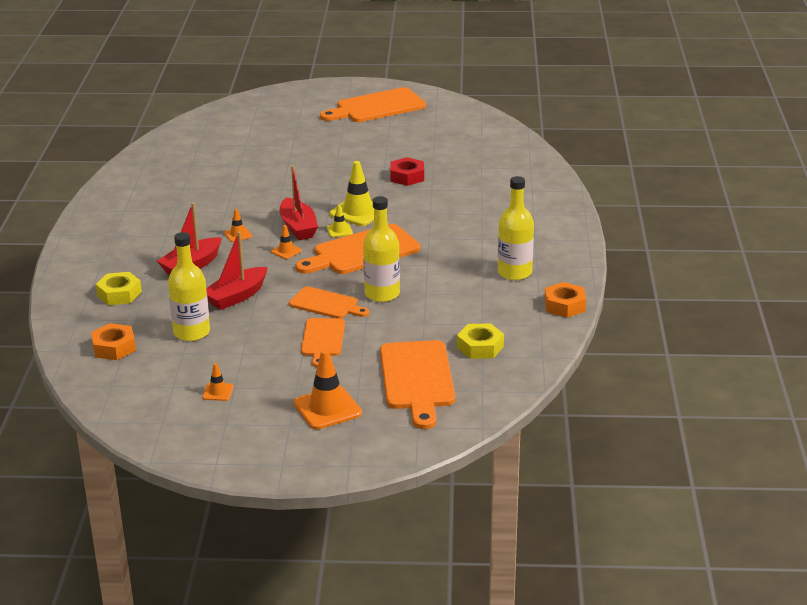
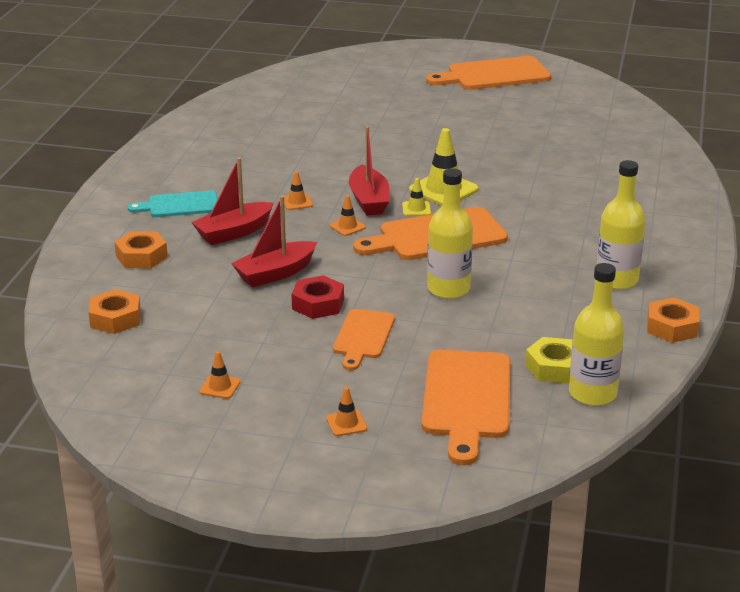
camera: 10 degrees right, 0 degrees up
yellow nut [96,272,142,305] -> orange nut [114,231,168,268]
yellow bottle [168,232,210,341] -> yellow bottle moved to [569,263,625,406]
orange cutting board [289,286,369,319] -> none
orange traffic cone [293,349,362,429] -> orange traffic cone [326,387,367,436], size x0.50
red nut [390,157,424,186] -> red nut moved to [291,275,344,319]
none -> turquoise cutting board [128,190,217,217]

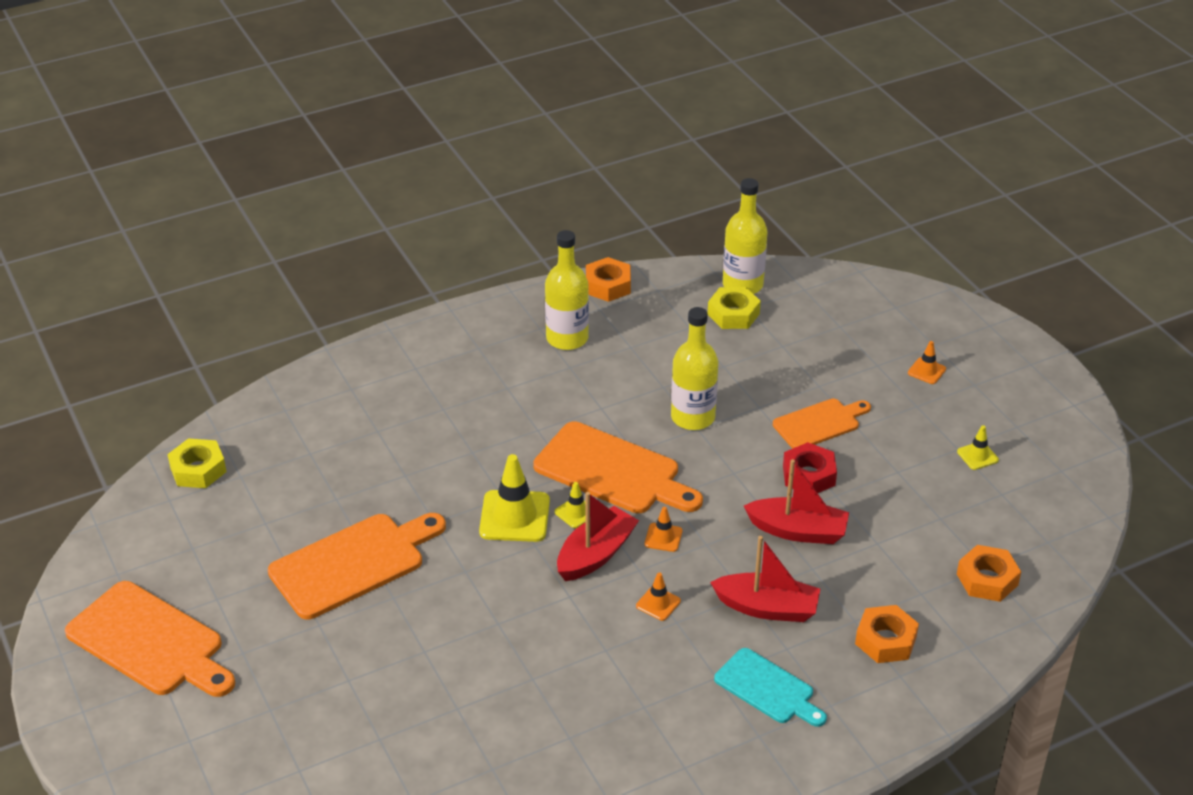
camera: 130 degrees left, 10 degrees up
orange traffic cone [199,351,241,399] -> yellow traffic cone [957,425,999,470]
orange cutting board [421,350,511,465] -> orange cutting board moved to [268,513,446,619]
none -> yellow nut [167,438,226,488]

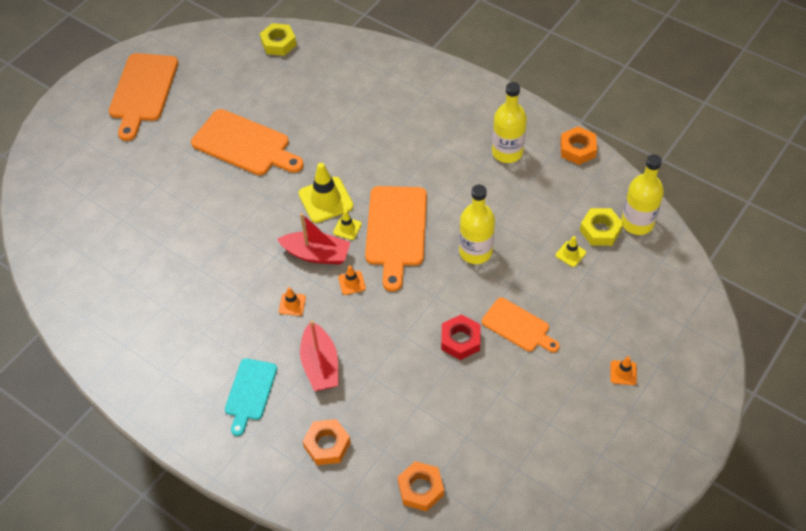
camera: 65 degrees right, 15 degrees up
red boat [744,459,849,544] -> none
yellow traffic cone [957,425,999,470] -> yellow traffic cone moved to [556,236,586,267]

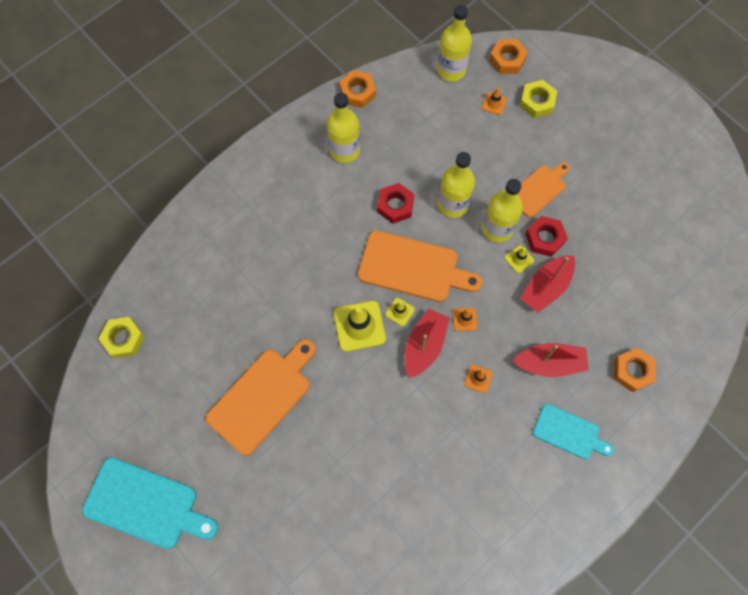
camera: 80 degrees left, 15 degrees up
orange cutting board [109,53,178,141] -> turquoise cutting board [82,457,218,549]
orange nut [398,461,444,512] -> orange nut moved to [489,39,528,74]
yellow traffic cone [556,236,586,267] -> yellow traffic cone moved to [505,245,534,273]
yellow nut [580,208,623,246] -> yellow nut moved to [520,80,557,118]
orange traffic cone [611,356,637,385] -> orange traffic cone moved to [482,87,507,115]
none -> red nut [377,183,415,224]
none -> yellow bottle [482,179,523,243]
none -> red boat [520,256,575,313]

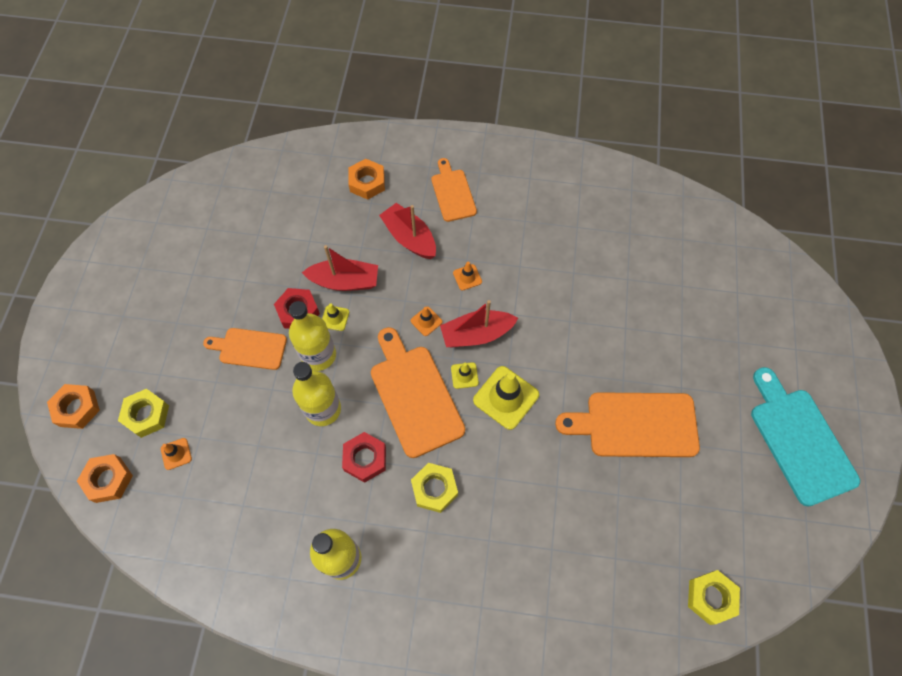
camera: 130 degrees left, 5 degrees down
orange nut [339,70,376,108] -> orange nut moved to [47,384,100,429]
yellow bottle [437,5,472,82] -> none
turquoise cutting board [533,403,614,459] -> orange cutting board [431,158,477,222]
none -> yellow nut [411,463,458,513]

